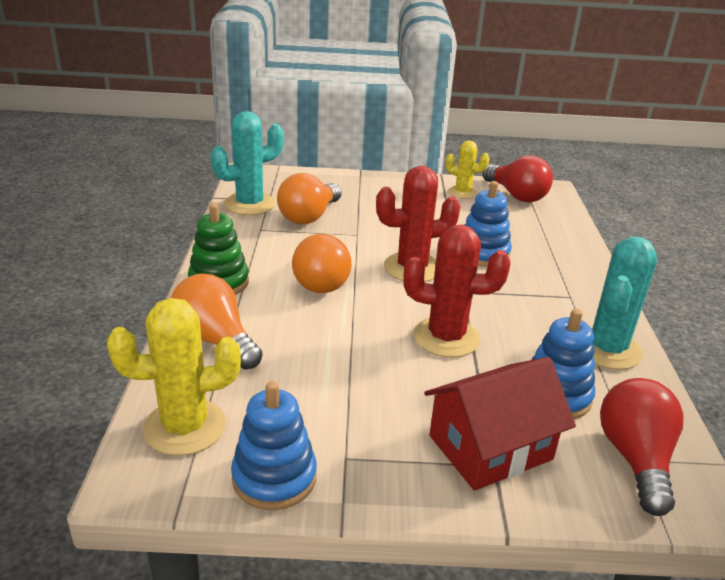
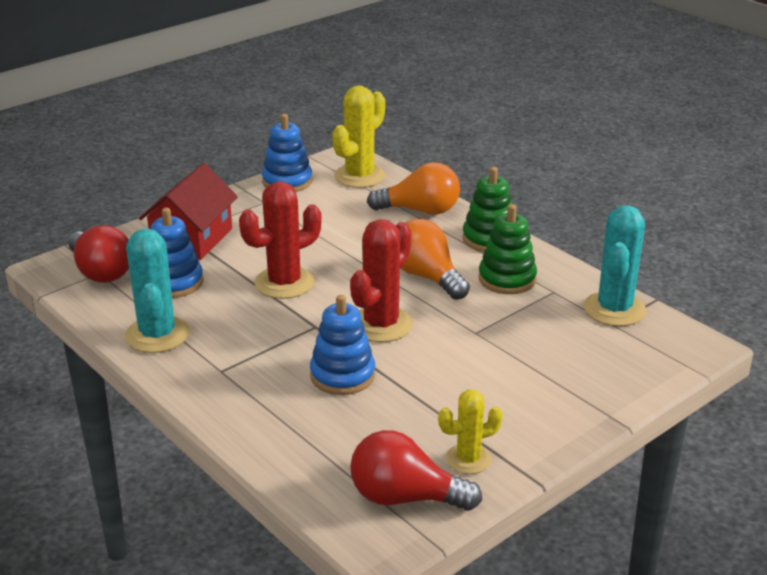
camera: 140 degrees right, 0 degrees up
orange light bulb [277,173,342,224] -> none
none -> green stacking toy [478,204,537,294]

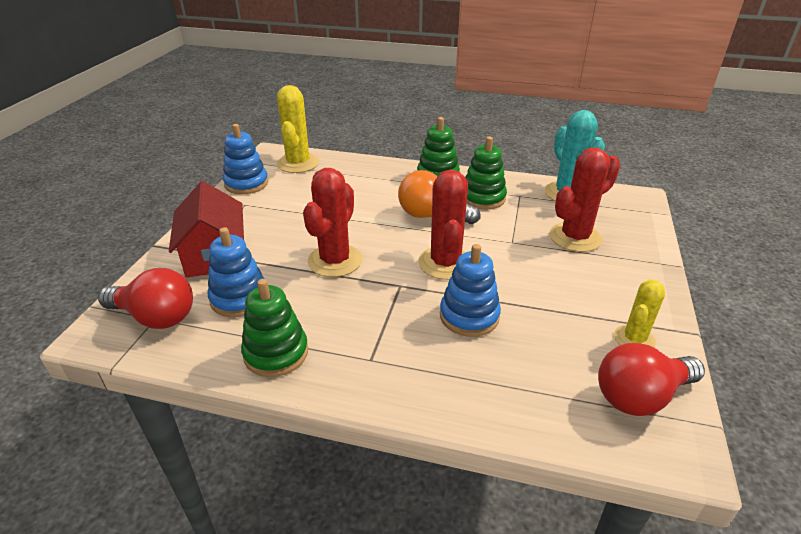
camera: 35 degrees left, 5 degrees up
turquoise cactus [125,229,190,353] -> green stacking toy [241,279,308,377]
orange light bulb [367,162,460,215] -> none
none -> red cactus [549,147,620,252]

